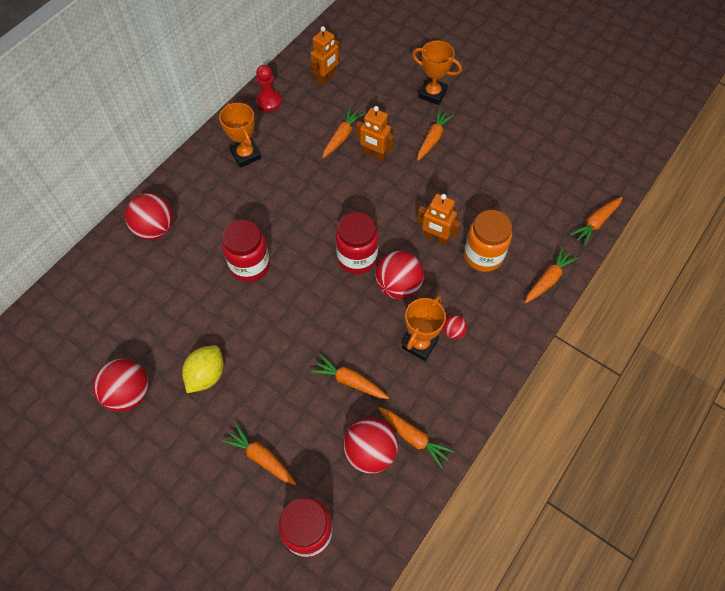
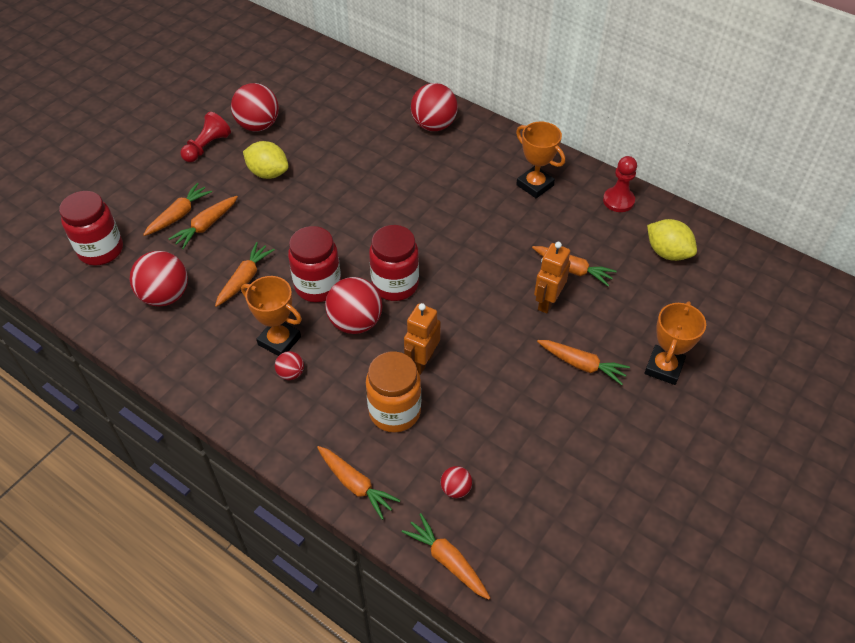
camera: 90 degrees right, 10 degrees down
orange trophy [219,103,261,168] -> orange trophy turned 75 degrees clockwise [516,122,565,198]
red jar [222,220,270,282] -> red jar moved to [288,226,341,302]
orange robot [310,26,340,86] -> yellow lemon [647,219,697,261]
orange carrot [378,407,455,469] -> orange carrot moved to [169,196,238,249]
none -> red pawn [181,112,231,162]
none -> red ball [441,466,472,498]

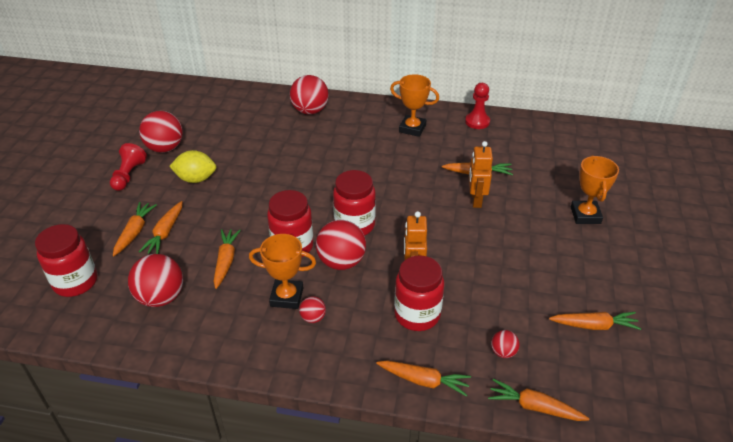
camera: 25 degrees left, 10 degrees down
orange jar [366,352,421,433] -> red jar [394,255,444,331]
orange carrot [537,340,630,385] -> orange carrot moved to [549,312,641,330]
yellow lemon [647,219,697,261] -> none

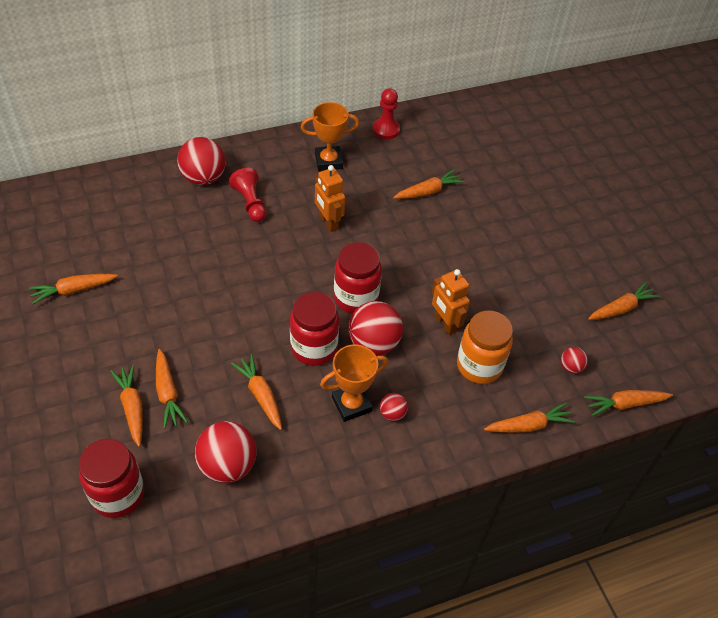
camera: 35 degrees left, 10 degrees up
red pawn [110,143,147,191] -> red pawn moved to [229,168,266,222]
red ball [139,111,183,153] -> orange carrot [29,274,118,304]
yellow lemon [169,150,216,183] -> none
red jar [394,255,444,331] -> orange jar [457,310,513,384]
orange robot [469,141,493,208] -> orange robot moved to [315,165,345,232]
orange trophy [571,155,619,224] -> none

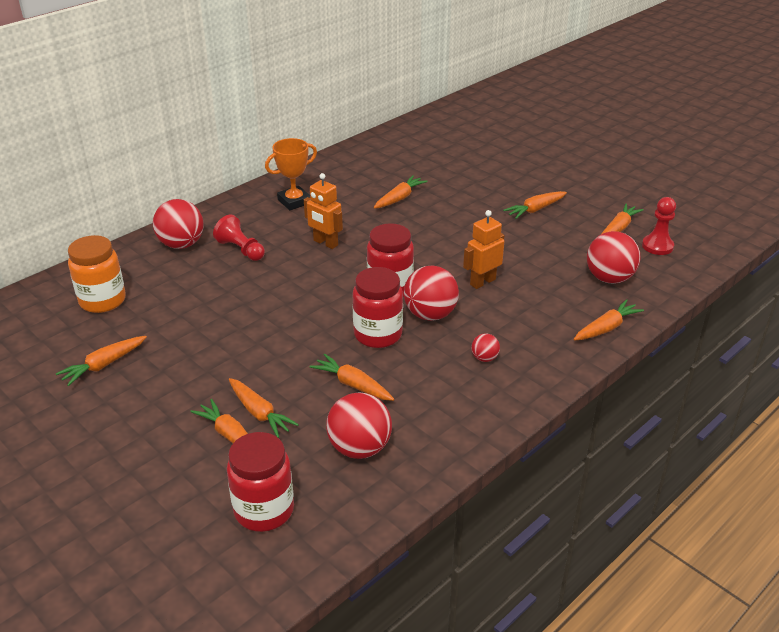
camera: 20 degrees left, 15 degrees down
orange trophy [320,344,388,422] -> none
red pawn [373,88,400,139] -> red pawn moved to [642,197,676,255]
orange robot [432,269,470,335] -> orange robot turned 105 degrees clockwise [463,210,505,289]
orange jar [457,310,513,384] -> orange jar moved to [68,235,126,313]
red ball [561,347,588,374] -> red ball [587,231,641,284], size x2.03
orange carrot [584,390,673,416] -> orange carrot moved to [503,191,567,219]

